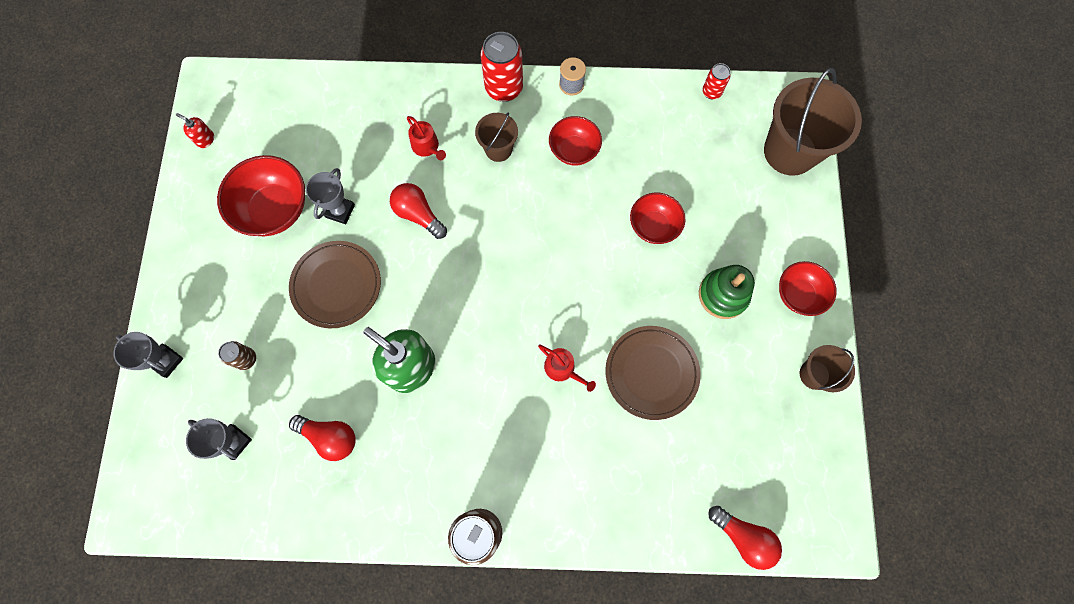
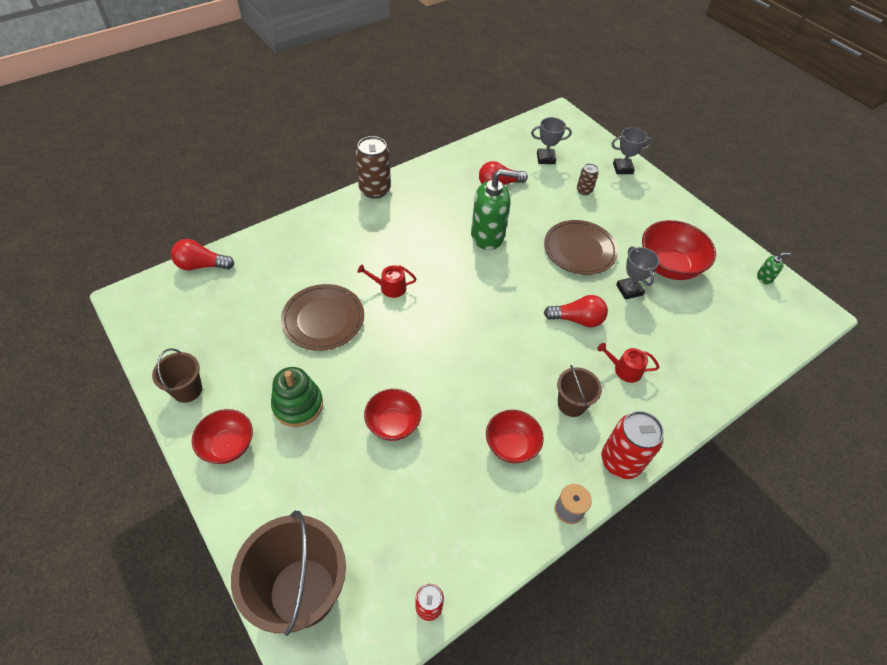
camera: 140 degrees right, 20 degrees down
red soap dispenser [176,113,214,148] -> green soap dispenser [757,253,791,285]

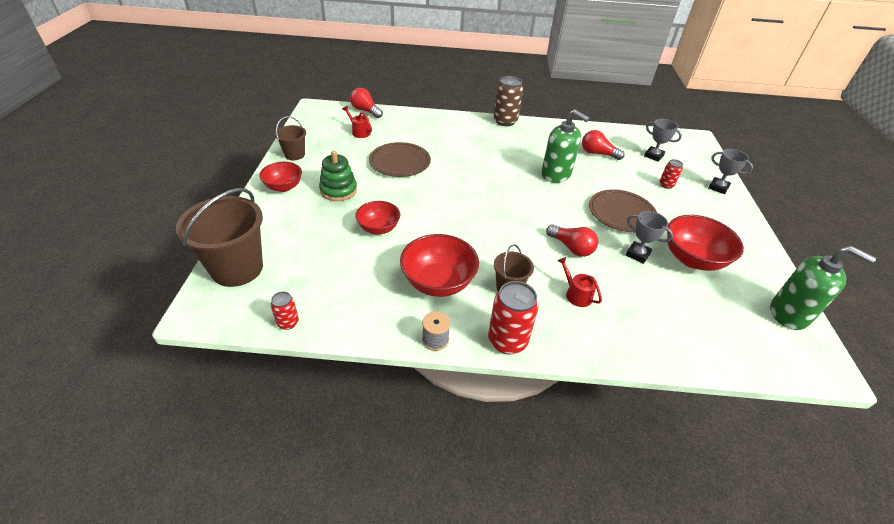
camera: 40 degrees right, 10 degrees down
red watering can [357,264,416,298] -> red watering can moved to [342,106,372,138]
red bowl [486,410,544,463] -> red bowl [400,234,479,297], size x1.56
brown can [577,163,599,195] -> red can [660,159,683,189]
grey trophy [616,246,659,300] -> grey trophy turned 75 degrees counterclockwise [626,211,673,264]
green soap dispenser [757,253,791,285] -> green soap dispenser [770,246,876,330], size x2.36

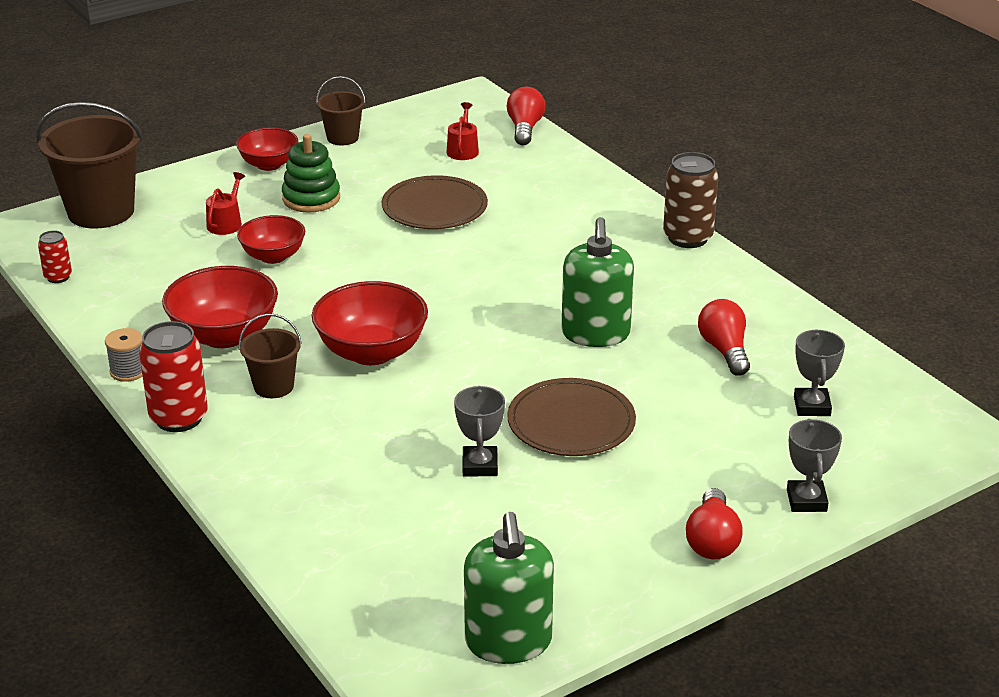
camera: 55 degrees right, 10 degrees down
red light bulb [546,224,598,257] -> red light bulb moved to [686,488,743,559]
red watering can [558,257,602,307] -> red watering can moved to [206,172,245,235]
red can [660,159,683,189] -> none
red bowl [667,215,744,271] -> red bowl moved to [311,281,428,365]

